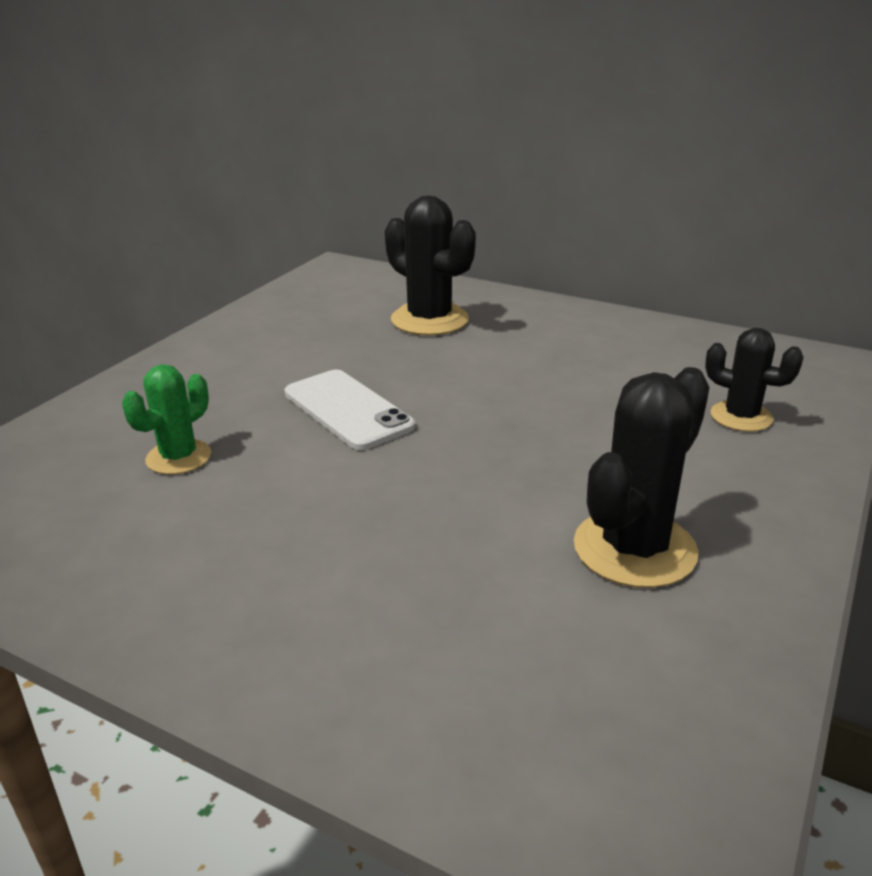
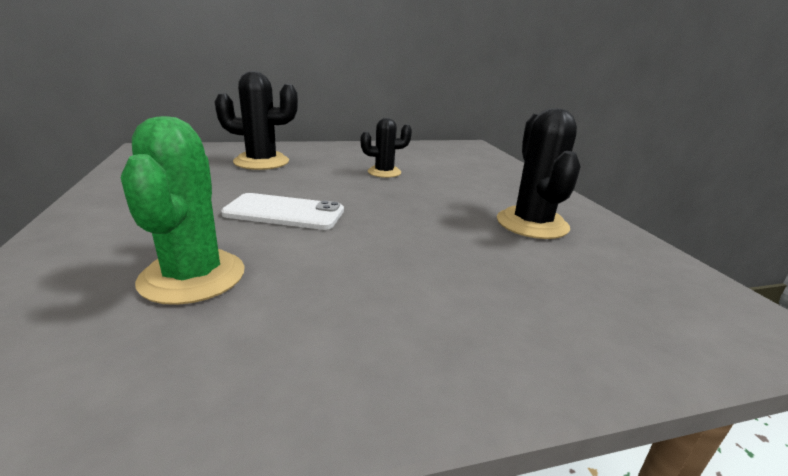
camera: 45 degrees left, 5 degrees down
green cactus [122,364,211,475] -> green cactus [121,116,245,305], size x1.62
black cactus [705,328,803,432] -> black cactus moved to [360,118,412,178]

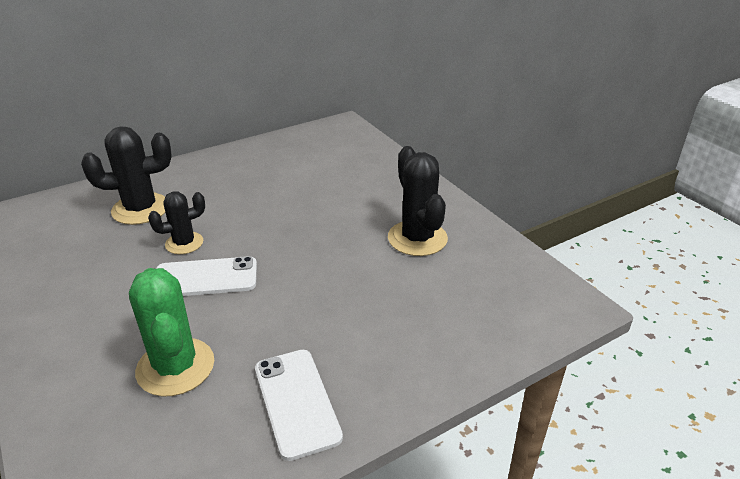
camera: 15 degrees left, 10 degrees up
black cactus [360,118,412,178] -> black cactus moved to [148,191,205,254]
none -> white phone [255,350,343,461]

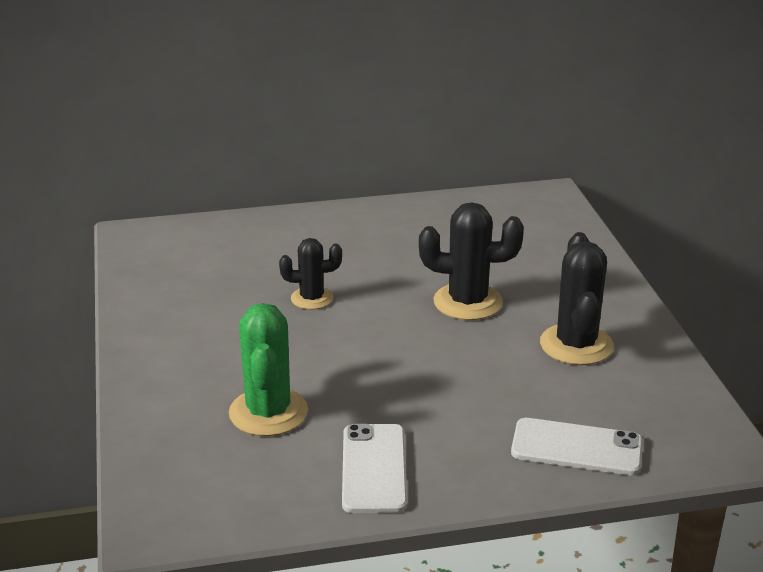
camera: 20 degrees right, 5 degrees down
black cactus [81,126,171,225] -> black cactus moved to [419,202,524,320]
white phone [156,256,257,296] -> white phone moved to [511,418,643,476]

